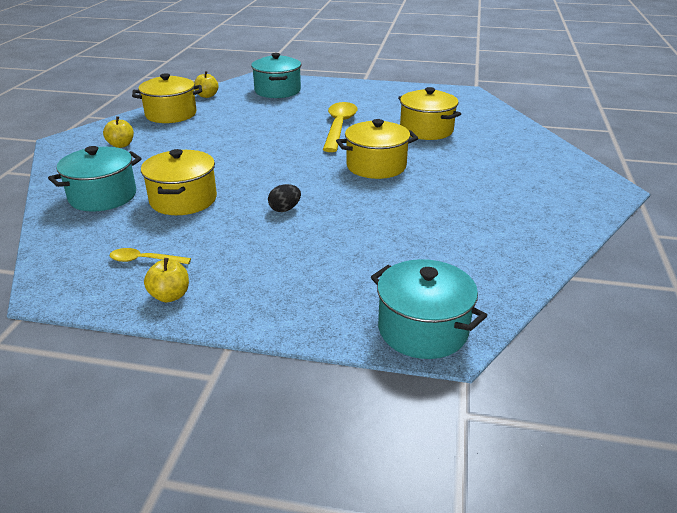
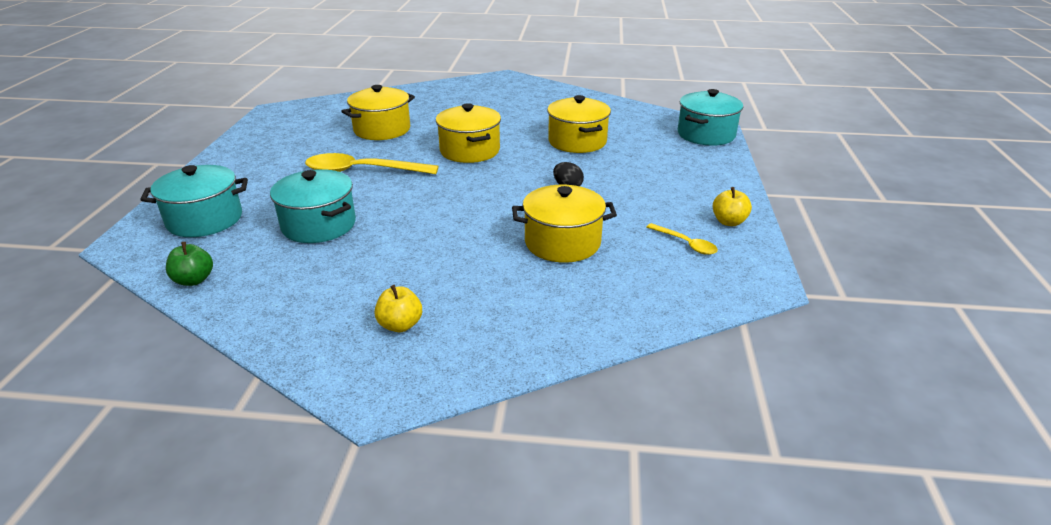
camera: 95 degrees left, 0 degrees up
turquoise pot [48,146,142,212] -> turquoise pot moved to [270,169,356,243]
yellow spoon [109,248,191,264] -> yellow spoon turned 45 degrees counterclockwise [647,223,718,255]
yellow pot [132,73,202,123] -> yellow pot moved to [547,95,611,153]
yellow apple [194,71,219,98] -> green apple [166,242,213,286]

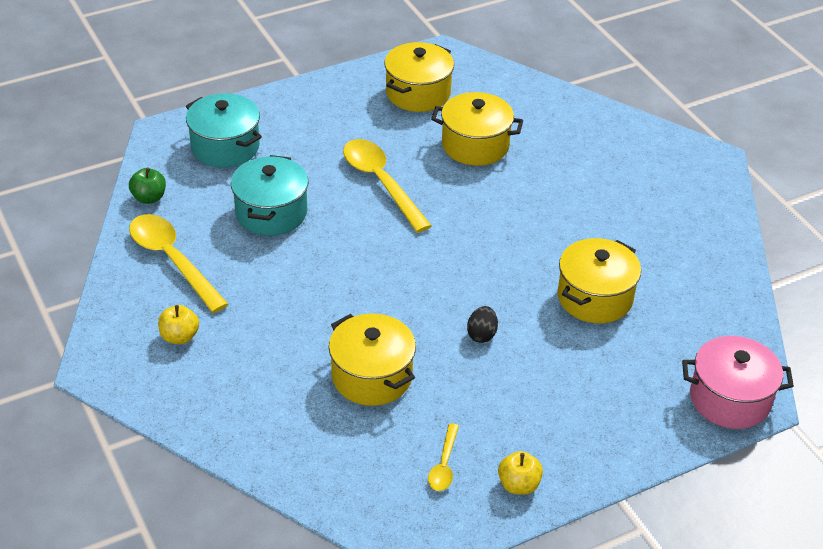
camera: 55 degrees right, 10 degrees up
yellow pot [436,103,501,163] -> yellow pot moved to [384,42,454,112]
turquoise pot [678,89,743,145] -> pink pot [682,336,794,429]
none -> yellow spoon [129,214,228,313]

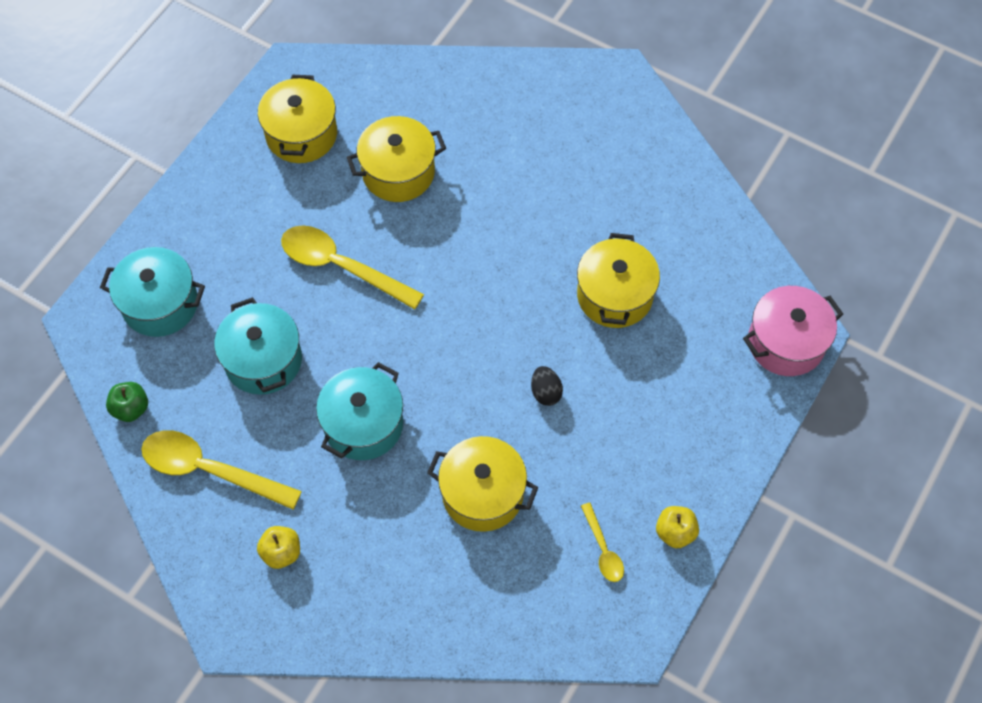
camera: 30 degrees left, 20 degrees up
none -> turquoise pot [316,362,403,460]

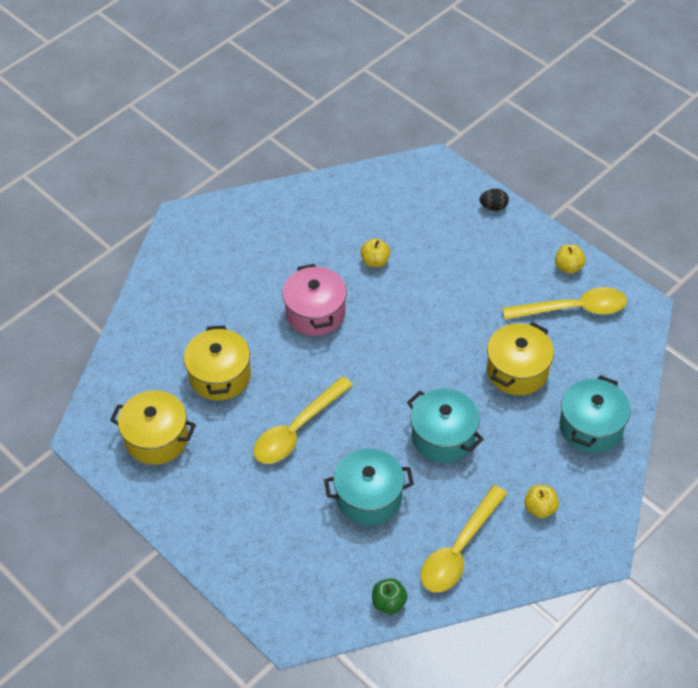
camera: 75 degrees left, 10 degrees down
turquoise pot [100,247,205,337] -> turquoise pot moved to [559,375,630,453]
black egg [531,366,563,406] -> black egg moved to [480,189,509,211]
yellow pot [577,233,660,328] -> yellow apple [360,238,390,267]
yellow spoon [581,502,624,582] -> yellow spoon [502,287,627,320], size x1.98
pink pot [743,286,843,376] -> pink pot moved to [282,264,347,336]

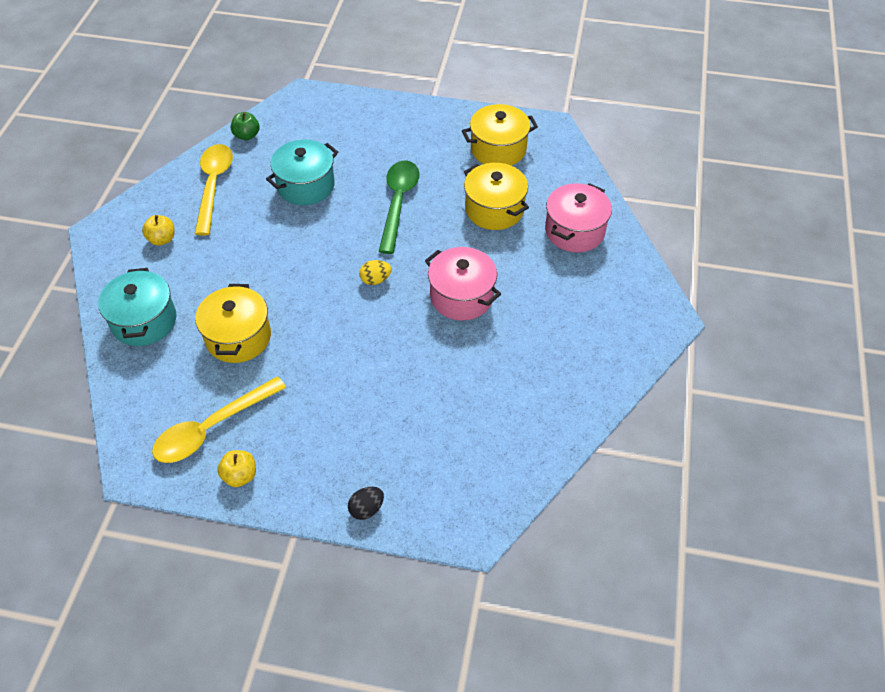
camera: 145 degrees right, 0 degrees up
yellow spoon [253,376,353,464] -> green spoon [379,160,420,254]
yellow apple [360,238,390,267] -> none
turquoise pot [407,388,484,463] -> none
none -> yellow egg [359,260,392,285]
none -> pink pot [545,183,612,252]

